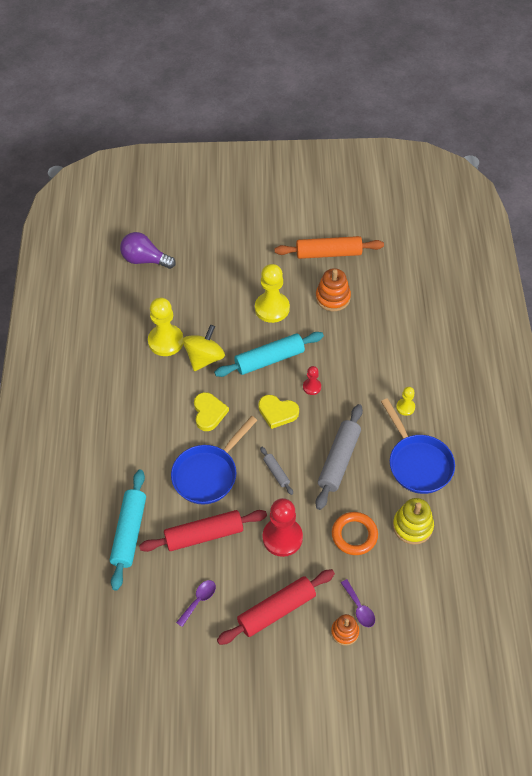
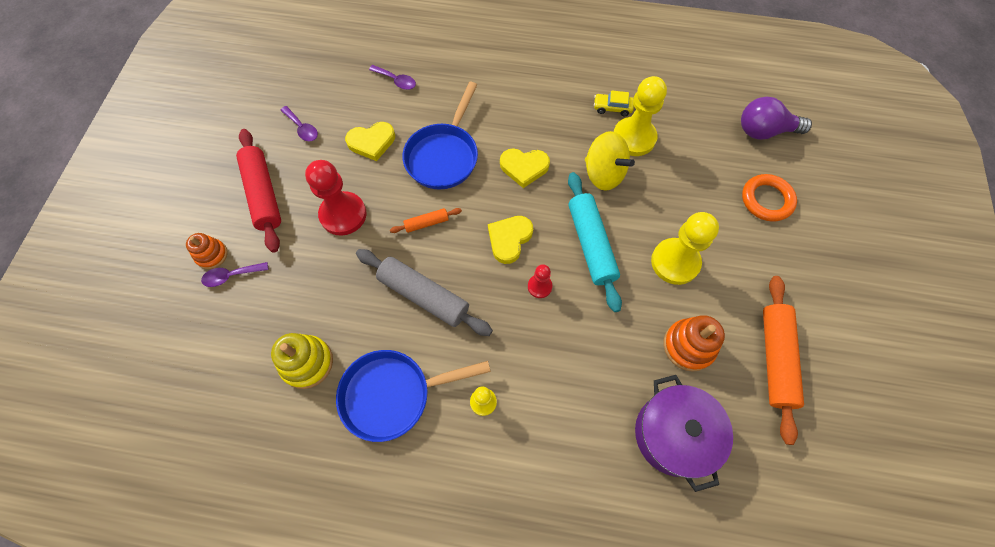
camera: 100 degrees right, 10 degrees up
turquoise rolling pin [110,470,146,591] -> purple spoon [369,65,416,90]
purple light bulb [120,232,176,269] -> purple light bulb turned 120 degrees counterclockwise [741,96,812,140]
red rolling pin [139,510,267,552] -> yellow heart [345,122,395,161]
blue pan [171,416,257,504] -> blue pan turned 120 degrees counterclockwise [402,82,478,190]
grey rolling pin [260,447,293,495] -> orange rolling pin [390,208,462,233]
orange ring [332,512,378,555] -> orange ring moved to [742,174,797,222]
none -> yellow car [594,90,634,116]
none -> purple pot [635,375,733,492]

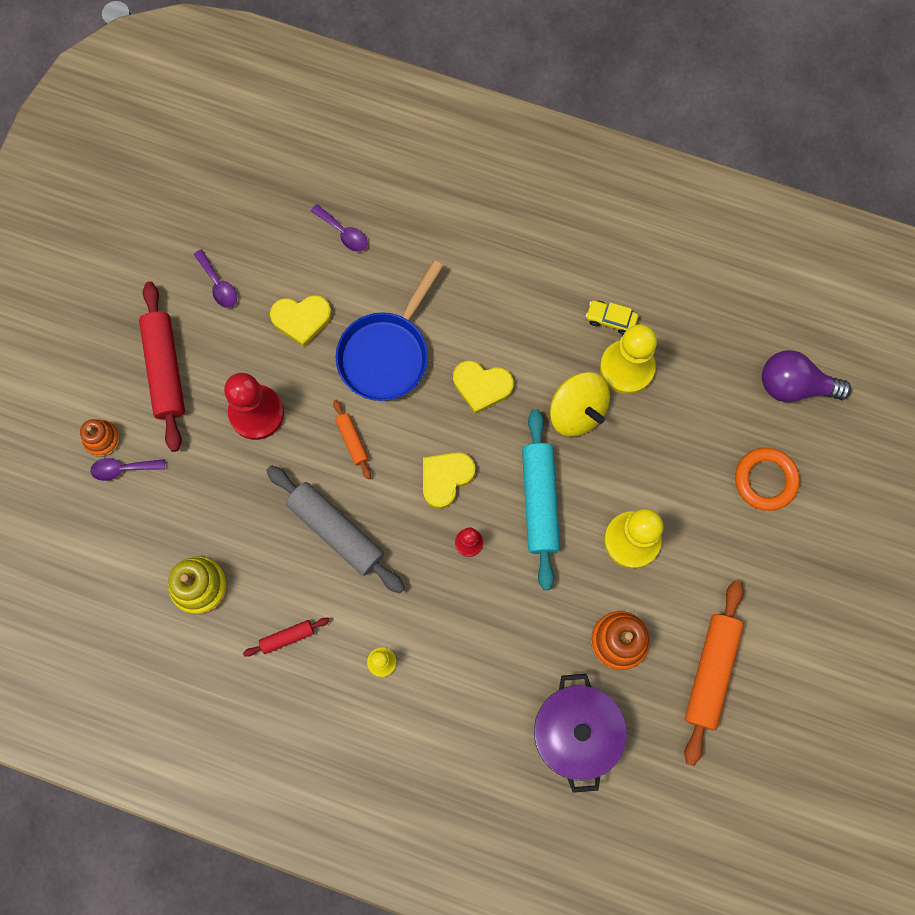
camera: 10 degrees right, 10 degrees up
blue pan [336,350,491,442] -> red rolling pin [243,618,329,657]
orange rolling pin [390,208,462,233] -> orange rolling pin turned 75 degrees clockwise [333,400,371,479]

